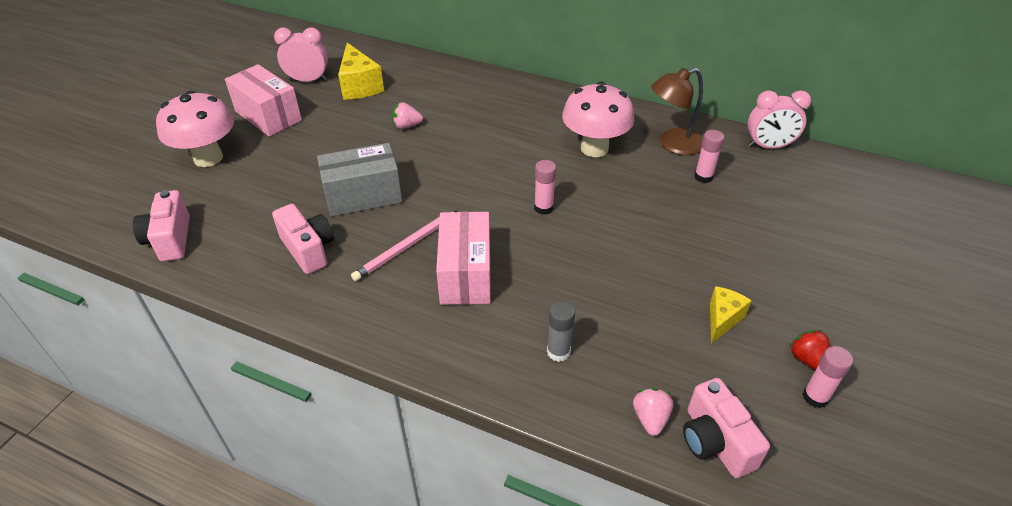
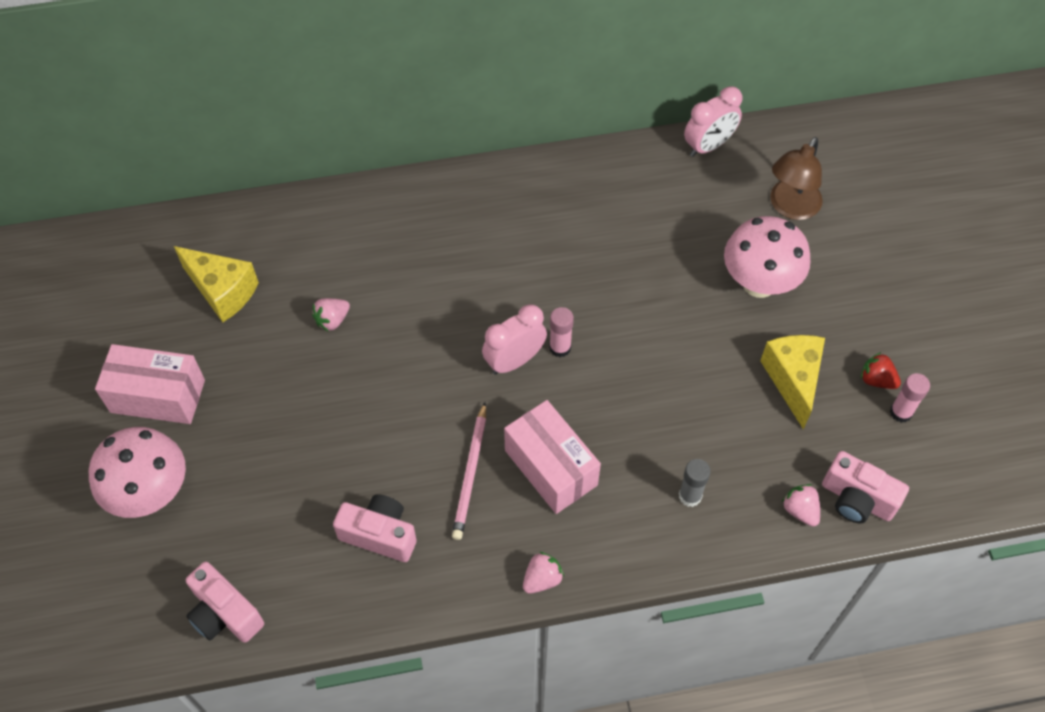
camera: 35 degrees left, 15 degrees up
pink clock [274,27,328,82] -> pink clock moved to [482,304,547,375]
grey box [317,143,402,217] -> none
pink mushroom [562,82,634,157] -> pink mushroom moved to [724,216,810,298]
brown lamp [651,68,703,155] -> brown lamp moved to [770,137,823,220]
pink glue stick [694,130,724,183] -> none
yellow cheese [710,286,752,344] -> yellow cheese [760,335,825,429], size x1.60
none -> pink strawberry [523,552,564,594]

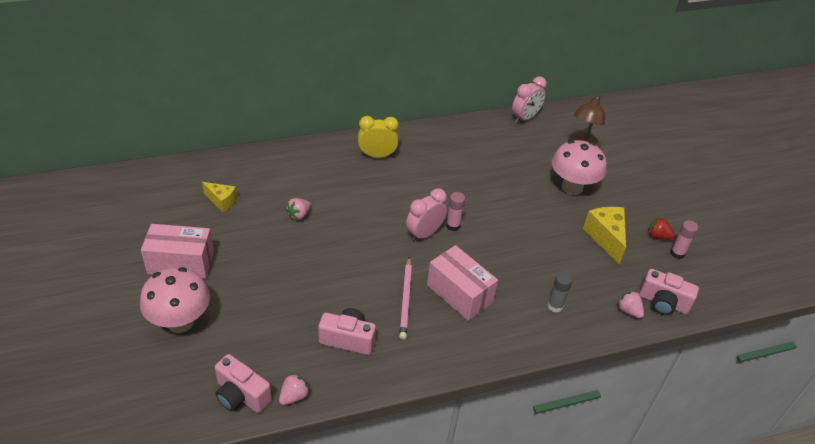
camera: 10 degrees left, 15 degrees down
yellow cheese [174,246,259,322] -> yellow cheese [202,182,237,212], size x0.63
pink strawberry [523,552,564,594] -> pink strawberry moved to [279,373,310,405]
none -> yellow clock [358,116,399,158]

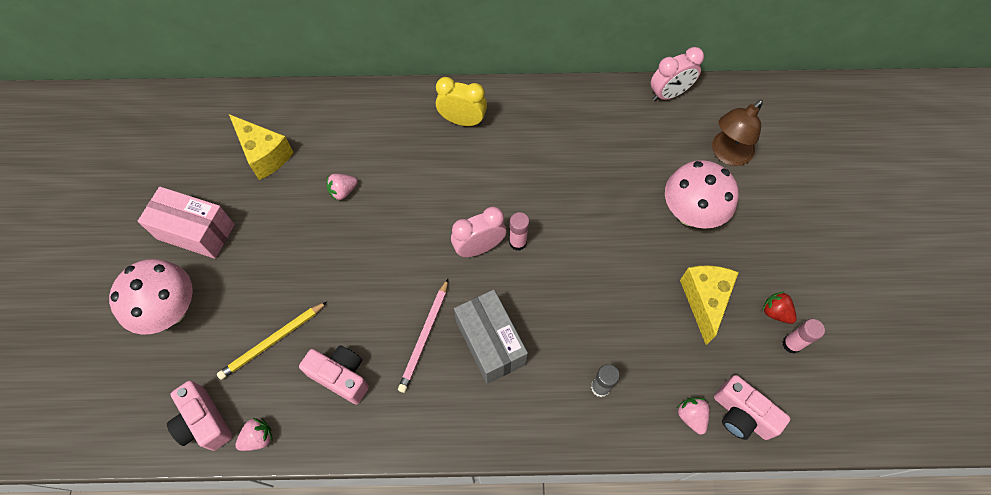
camera: 20 degrees right, 20 degrees up
yellow cheese [202,182,237,212] -> yellow cheese [229,114,294,180], size x1.60
pink box [427,245,498,321] -> grey box [454,290,528,384]
none -> yellow pencil [217,302,327,380]

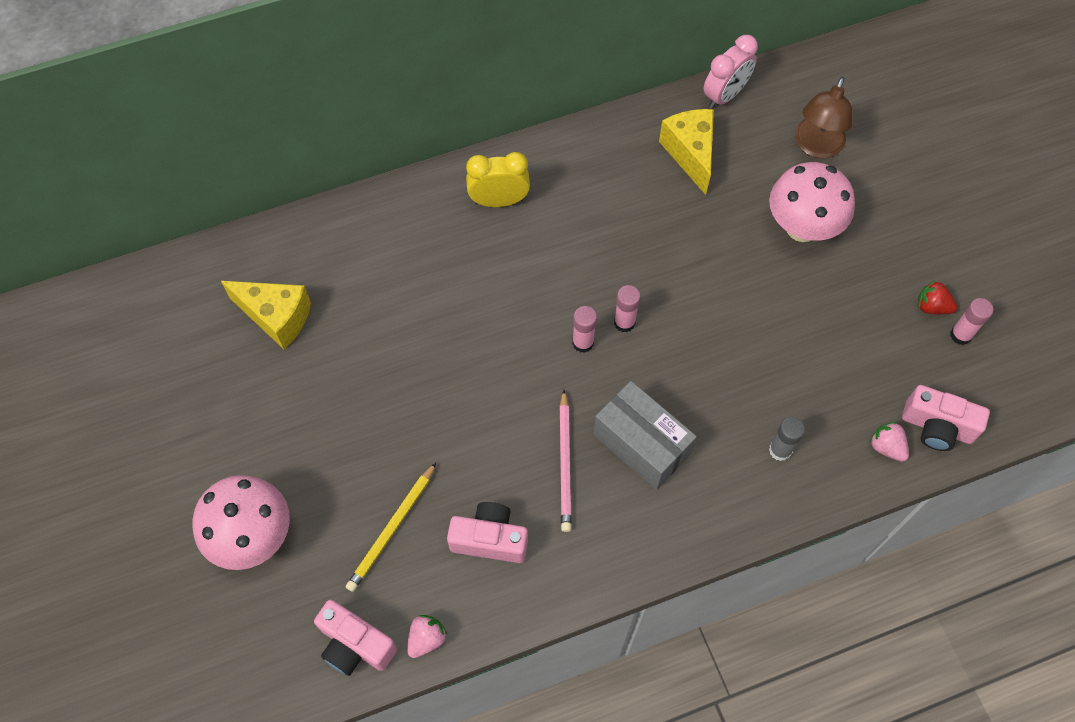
camera: 20 degrees left, 0 degrees up
pink box [138,187,235,259] -> none
pink strawberry [326,174,358,201] -> none
pink clock [451,207,506,257] -> pink glue stick [572,306,597,353]
yellow cheese [680,265,739,345] -> yellow cheese moved to [659,109,714,195]

